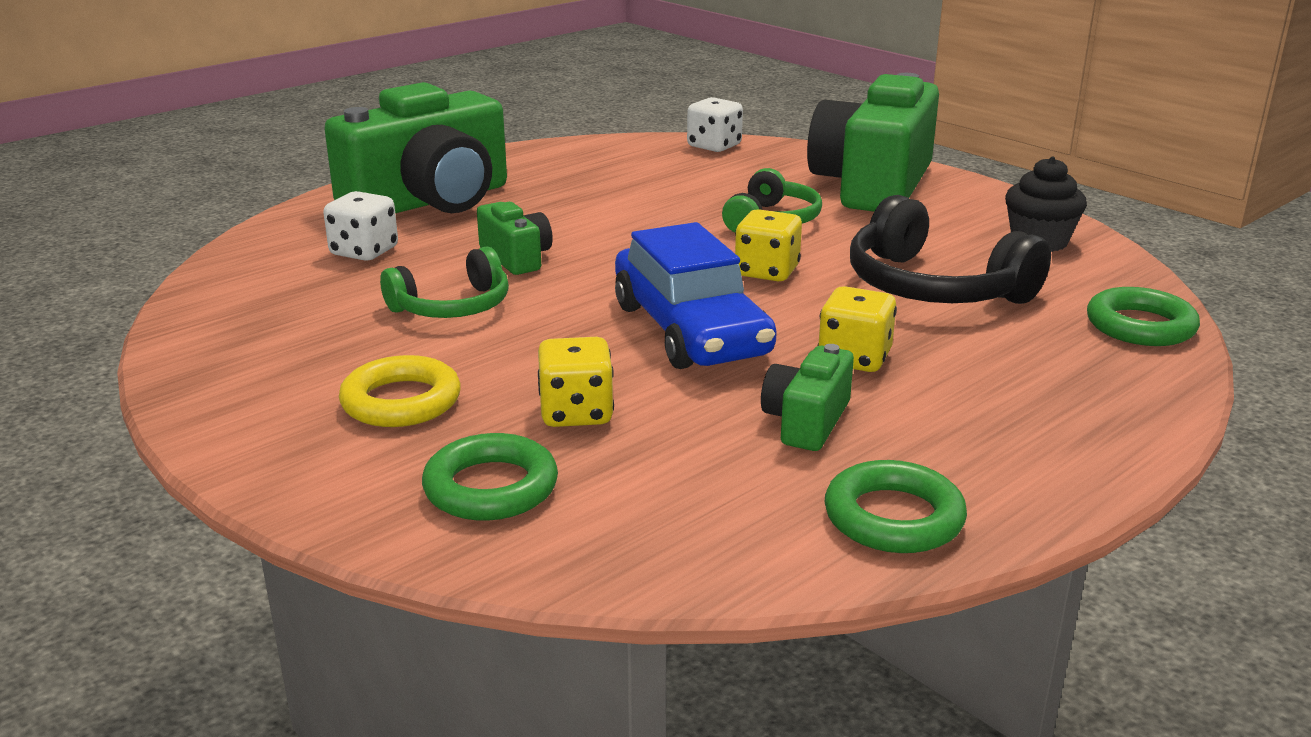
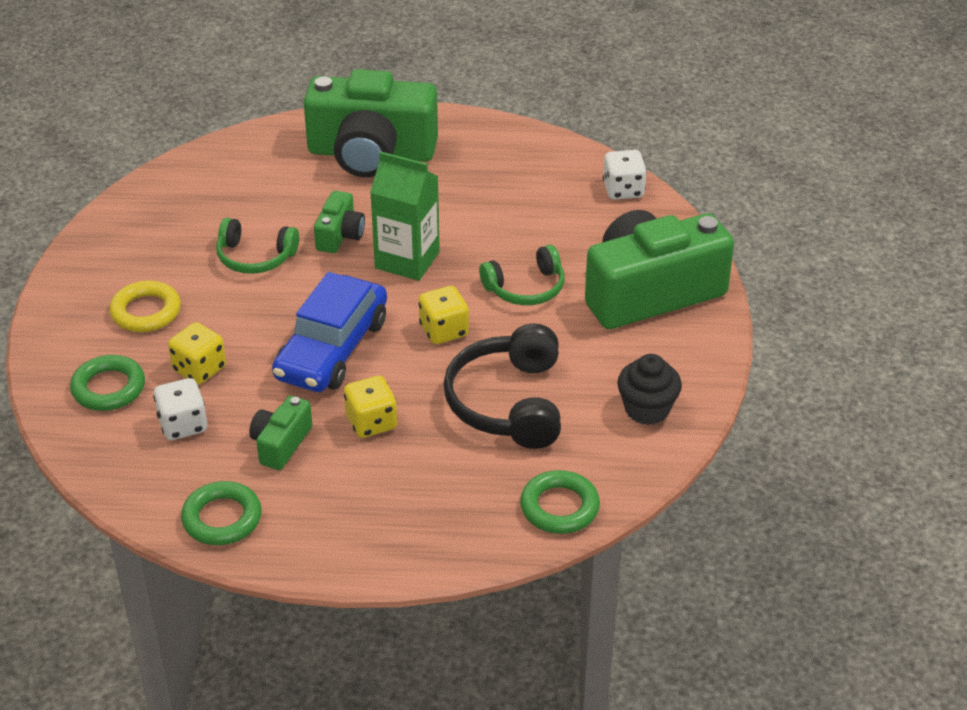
camera: 45 degrees right, 15 degrees up
white dice [323,191,398,261] -> white dice moved to [153,378,207,440]
green camera [761,344,854,451] -> green camera turned 45 degrees counterclockwise [249,396,312,470]
none -> green carton [370,152,440,281]

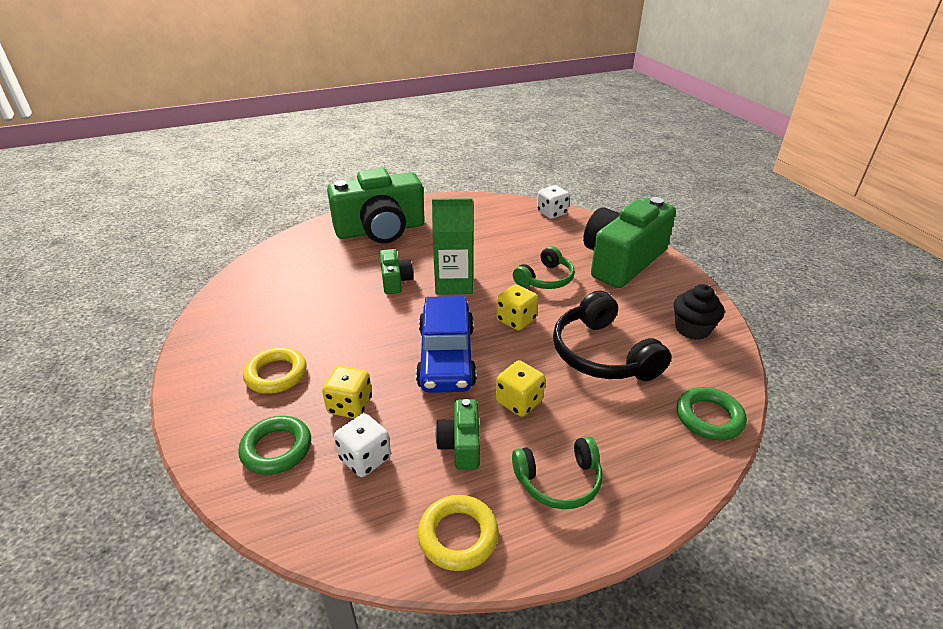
camera: 25 degrees left, 5 degrees down
green ring [181,481,262,545] -> yellow ring [418,495,499,571]
green headphones [216,218,299,274] -> green headphones moved to [512,436,602,509]

